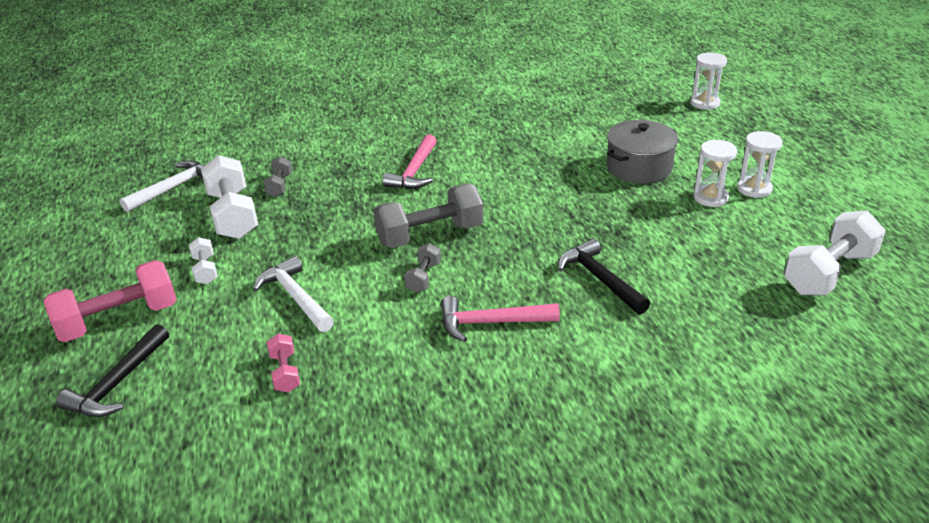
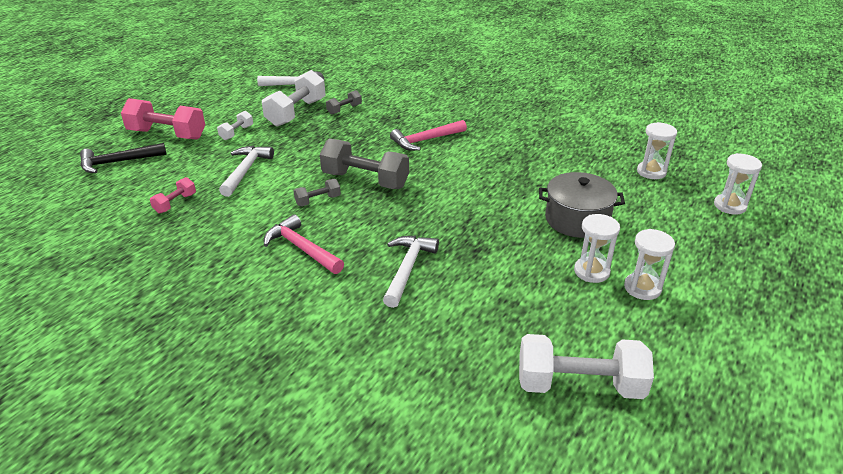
camera: 45 degrees right, 0 degrees up
black hammer [558,239,650,314] -> white hammer [383,236,439,308]
none -> white hourglass [637,122,677,179]

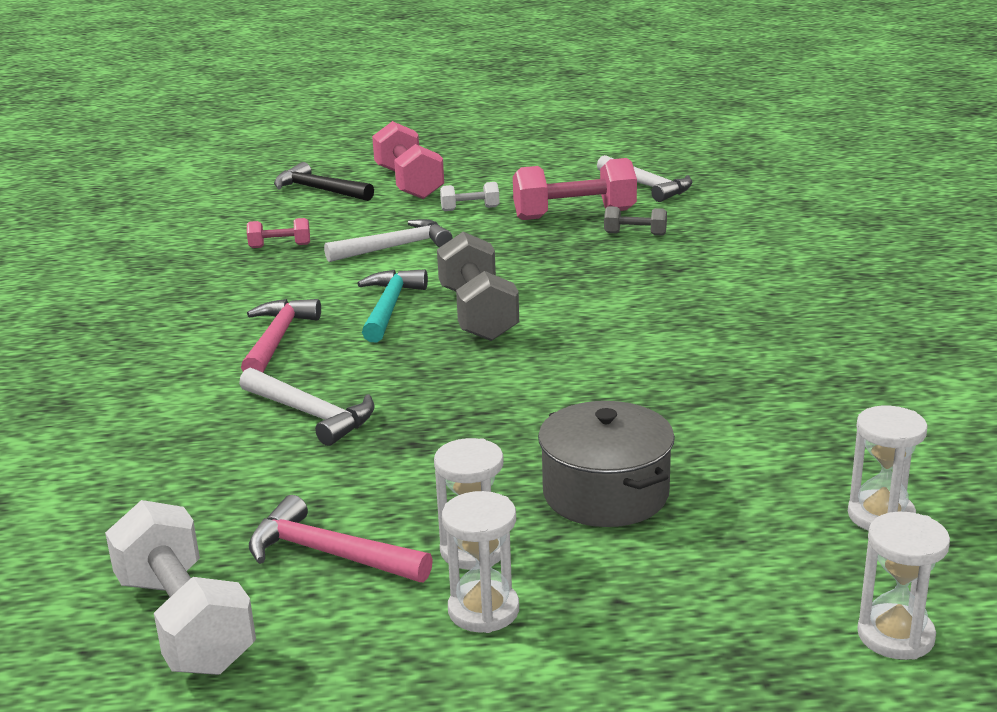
camera: 55 degrees right, 10 degrees down
white dumbbell [262,70,326,127] -> pink dumbbell [513,158,637,220]
grey dumbbell [294,179,341,206] -> turquoise hammer [357,269,428,342]
white hammer [383,236,439,308] -> white hammer turned 60 degrees clockwise [239,368,374,446]
pink hammer [390,120,467,151] -> pink hammer moved to [249,495,433,582]

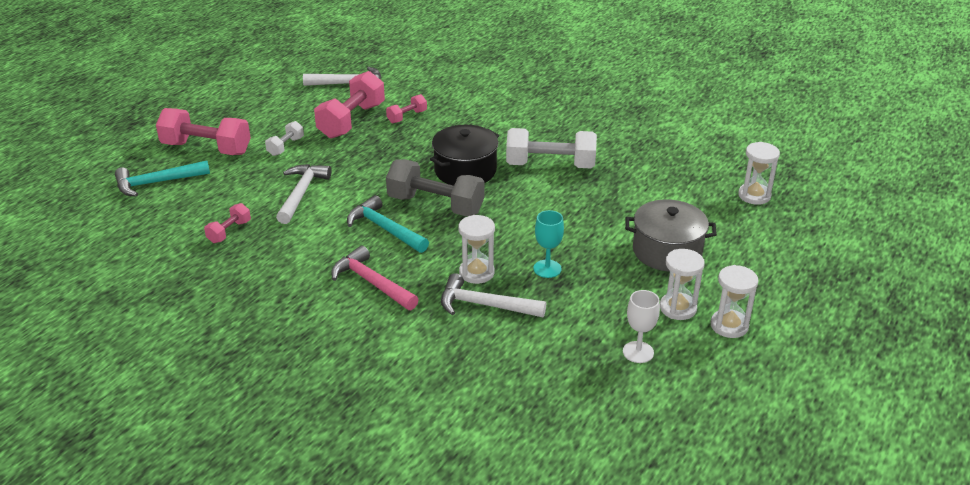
camera: 55 degrees left, 10 degrees up
white dumbbell [105,500,256,675] -> white dumbbell moved to [506,128,597,168]
white hammer [239,368,374,446] -> white hammer turned 150 degrees counterclockwise [441,273,546,317]
pink hammer [249,495,433,582] -> white goblet [623,290,660,363]
black hammer [274,162,374,201] -> turquoise hammer [115,161,210,197]
grey dumbbell [604,206,667,236] -> pink dumbbell [386,94,427,123]
white hourglass [857,512,950,660] -> white hourglass moved to [458,215,495,284]
none -> black pot [430,125,499,186]
none -> turquoise goblet [533,210,564,278]

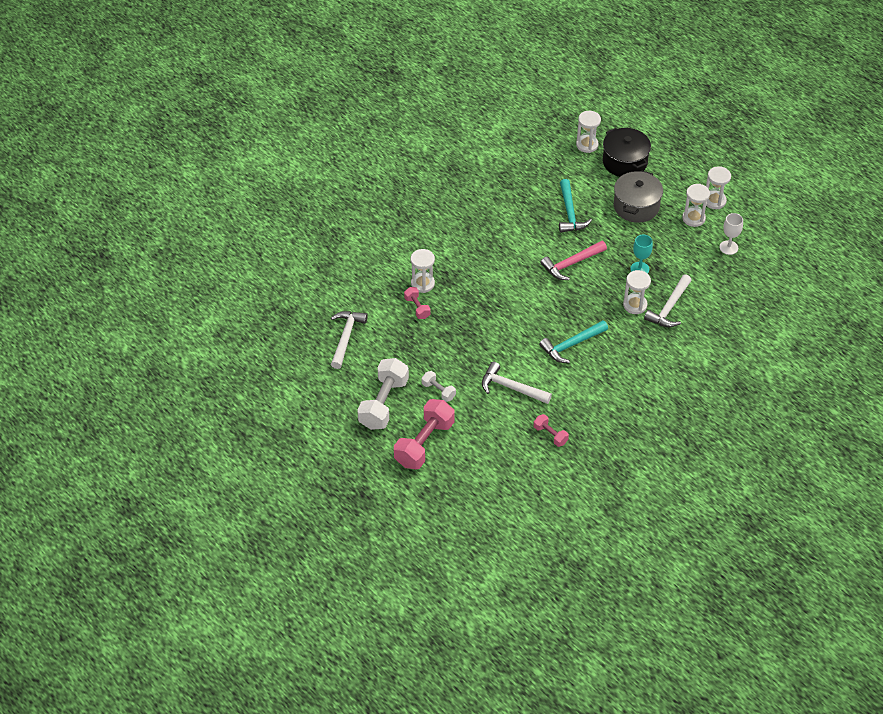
camera: 75 degrees left, 15 degrees up
turquoise hammer [115,161,210,197] -> turquoise hammer moved to [559,179,592,233]
pink dumbbell [314,71,385,139] -> none
pink hammer [331,246,419,310] -> pink hammer moved to [540,241,607,280]
grey dumbbell [386,159,485,216] -> none
black pot [430,125,499,186] -> black pot moved to [603,128,651,177]
white dumbbell [506,128,597,168] -> white dumbbell moved to [357,358,409,430]
none -> white hourglass [411,249,435,293]

